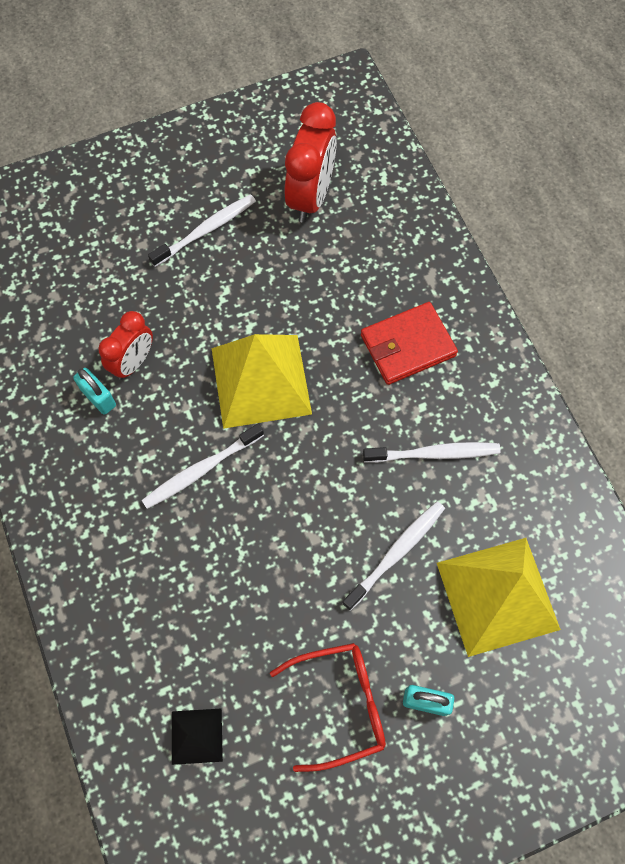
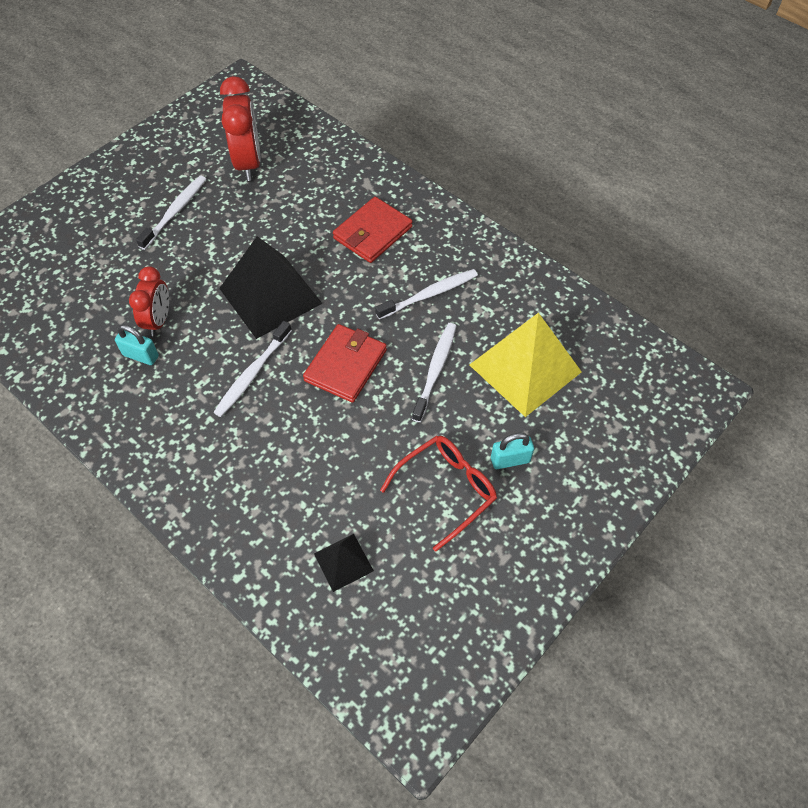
camera: 25 degrees left, 10 degrees down
yellow pyramid [212,334,312,429] -> black pyramid [219,236,323,339]
none -> red wallet [303,324,387,403]

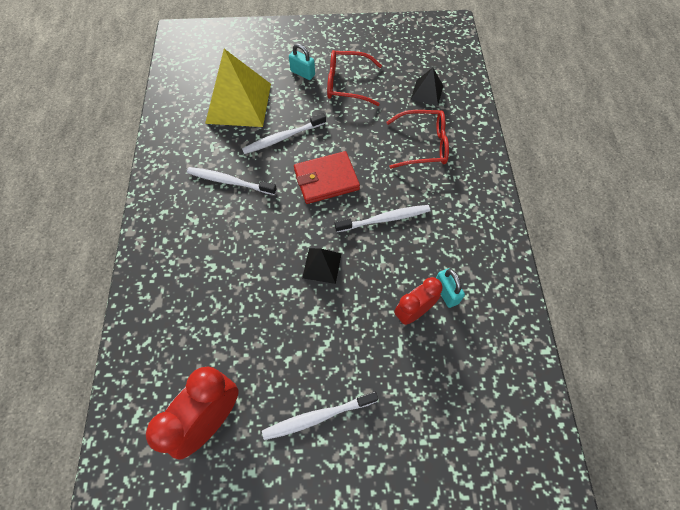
camera: 135 degrees left, 5 degrees up
black pyramid [219,236,323,339] -> black pyramid [302,248,341,284], size x0.49
red wallet [333,197,413,263] -> none
none -> red glasses [387,110,449,169]

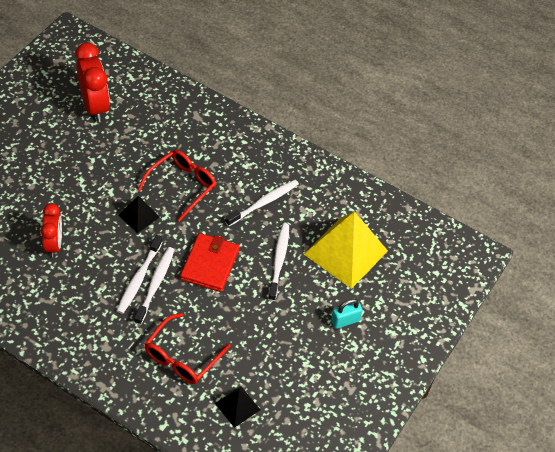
camera: 120 degrees right, 10 degrees down
white toothbrush [262,391,378,440] -> white toothbrush moved to [134,247,175,325]
red glasses [327,50,382,106] -> red glasses moved to [138,150,216,222]
turquoise padlock [436,268,465,308] -> none

